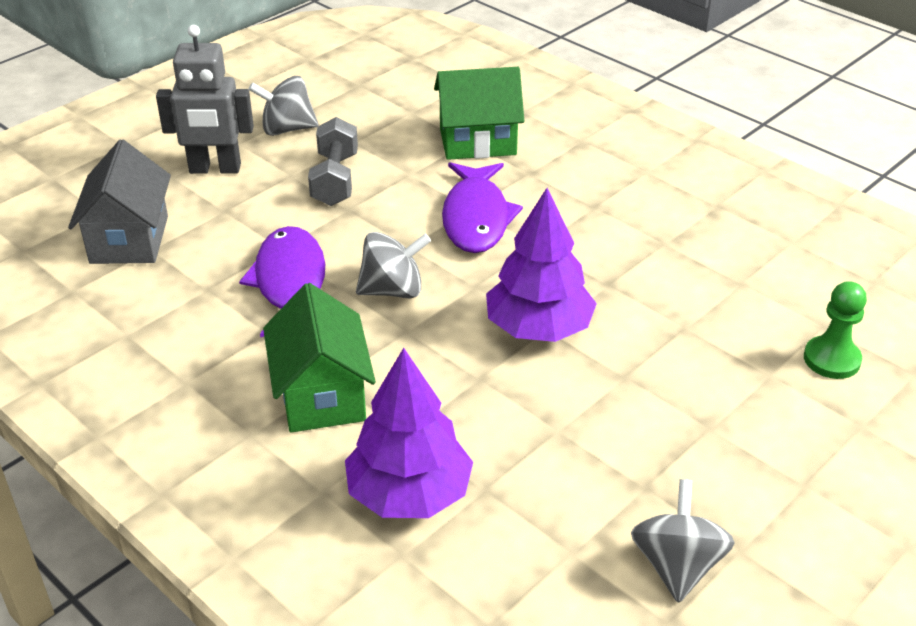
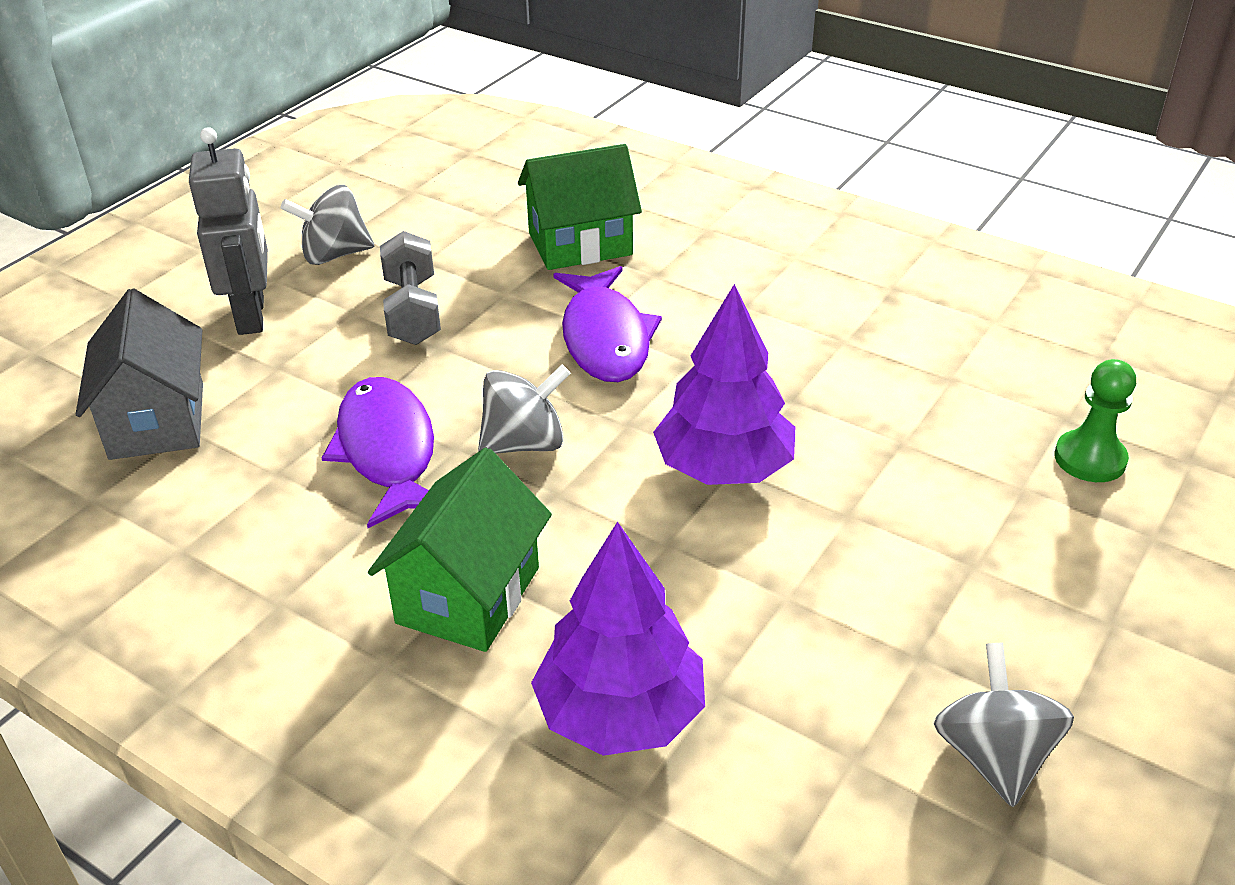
camera: 10 degrees left, 0 degrees up
grey robot [156,25,254,174] -> grey robot turned 90 degrees counterclockwise [189,127,268,335]
green house [263,283,376,433] -> green house turned 45 degrees clockwise [368,447,552,652]

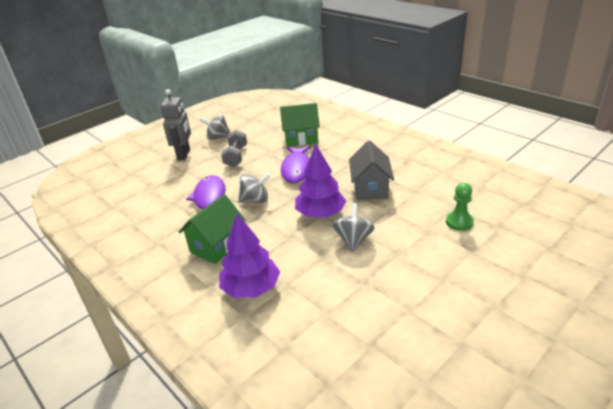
camera: 15 degrees right, 5 degrees down
grey house [76,289,203,460] -> grey house moved to [349,141,394,200]
grey spinning top [934,643,1074,807] -> grey spinning top moved to [333,203,375,252]

